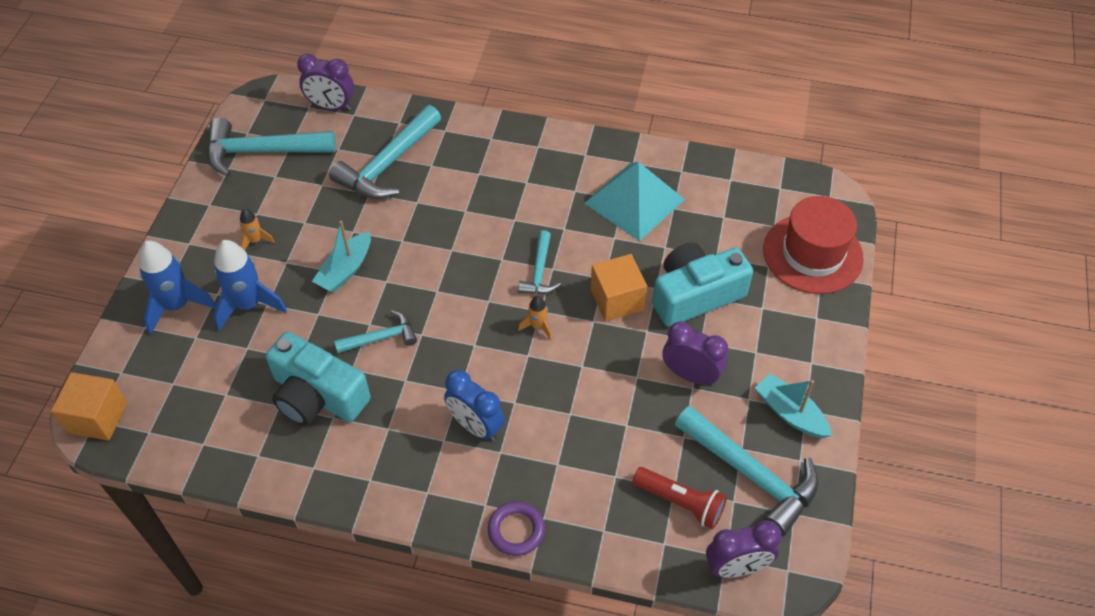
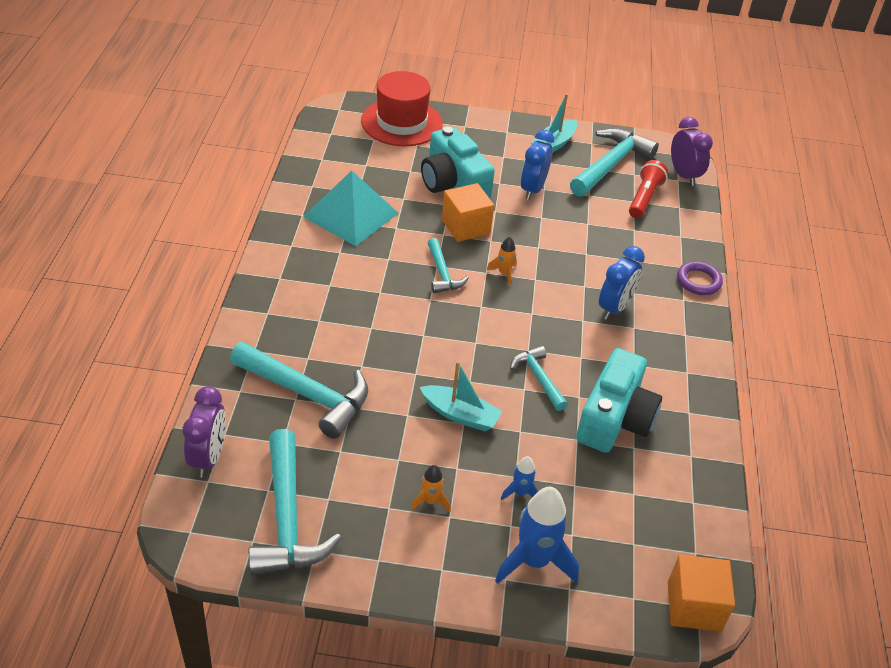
camera: 100 degrees left, 10 degrees down
blue rocket [214,240,287,331] -> blue rocket [501,456,538,500], size x0.50
turquoise hammer [518,230,561,294] -> turquoise hammer turned 75 degrees clockwise [428,238,469,293]
purple clock [663,321,728,386] -> blue clock [521,130,554,200]

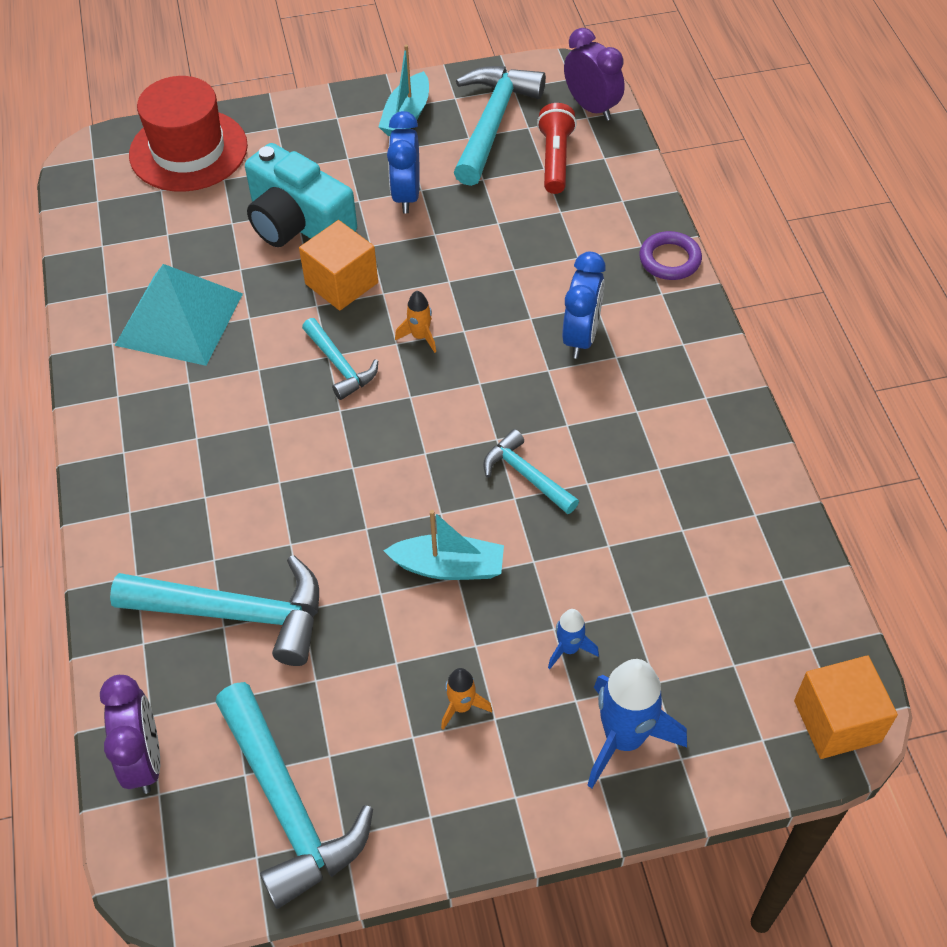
camera: 15 degrees left, 10 degrees up
turquoise camera [576,348,662,453] -> none

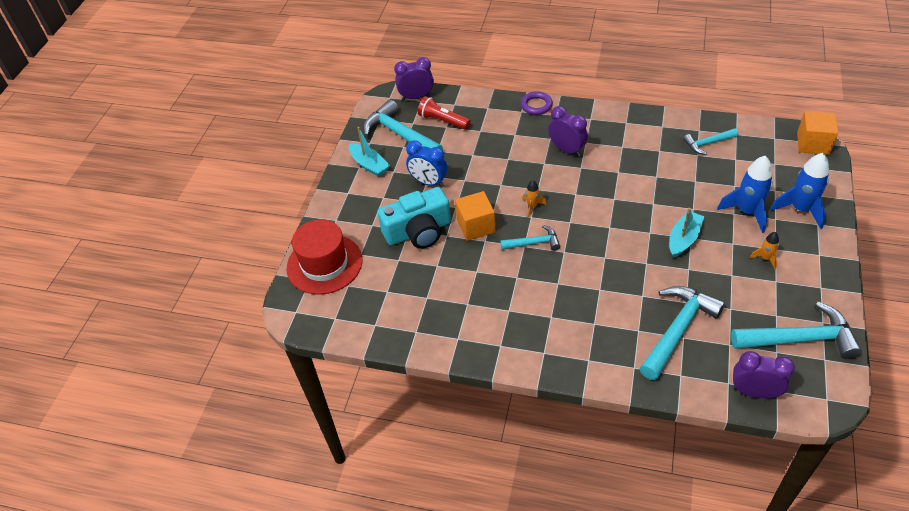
camera: 60 degrees left, 5 degrees down
turquoise pyramid [115,264,243,366] -> none
turquoise hammer [483,429,579,514] -> turquoise hammer moved to [683,128,738,155]
blue rocket [548,609,599,669] -> blue rocket [717,156,773,233], size x2.00
blue clock [562,252,606,359] -> purple clock [548,106,588,157]

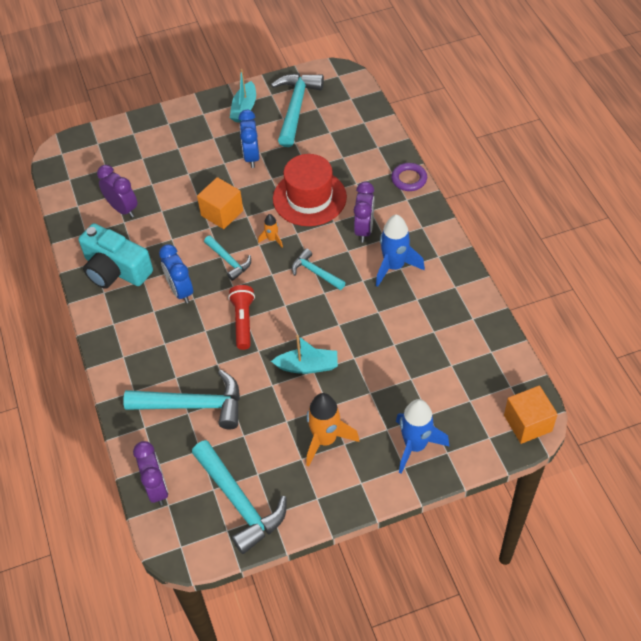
camera: 55 degrees right, 5 degrees up
red hat [286,219,362,295] -> red hat moved to [273,154,347,226]
turquoise camera [377,187,451,249] -> turquoise camera moved to [79,223,153,289]
purple clock [394,57,434,100] -> purple clock moved to [97,165,137,218]
red flashlight [418,96,471,130] -> red flashlight moved to [228,285,255,350]
turquoise hammer [683,128,738,155] -> turquoise hammer moved to [291,248,346,290]
blue rocket [717,156,773,233] -> blue rocket moved to [376,214,425,287]
orange rocket [750,232,779,269] -> orange rocket [306,393,359,467], size x2.00
none -> blue clock [159,244,193,303]

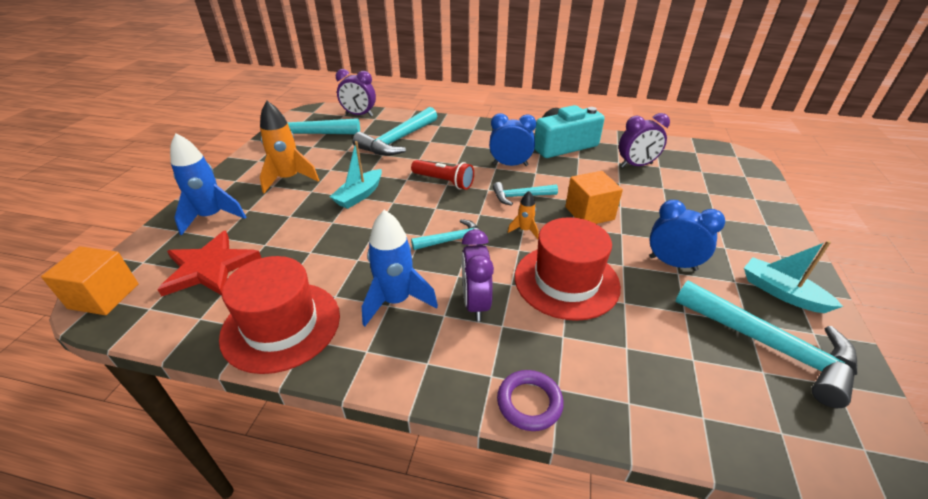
camera: 120 degrees right, 15 degrees down
purple clock [354,182,374,242] -> purple clock turned 45 degrees clockwise [462,229,494,321]
none -> red star [157,230,261,296]
none -> red hat [219,256,340,374]

